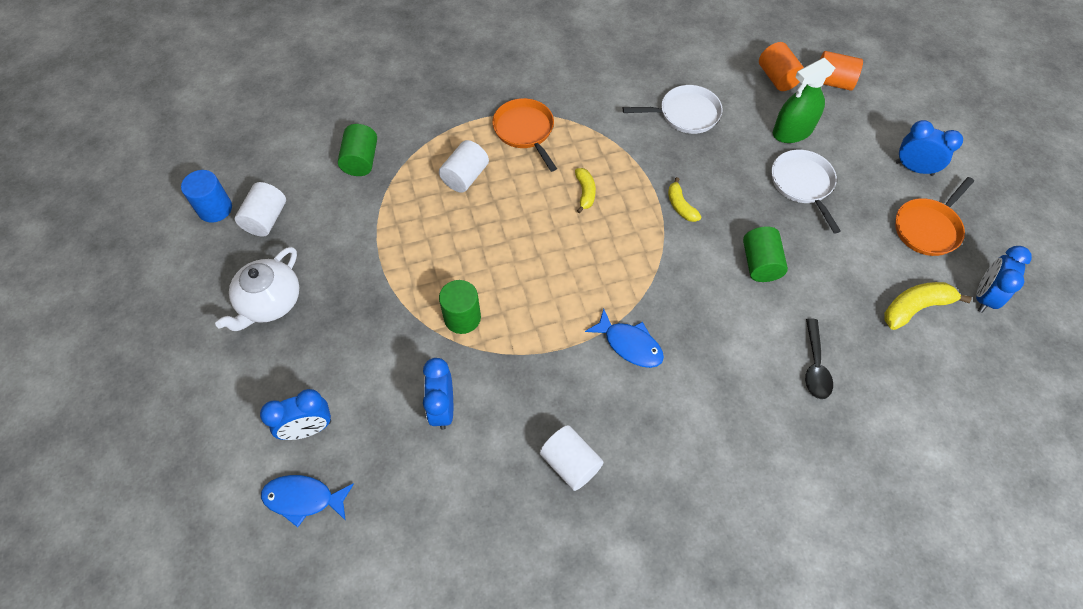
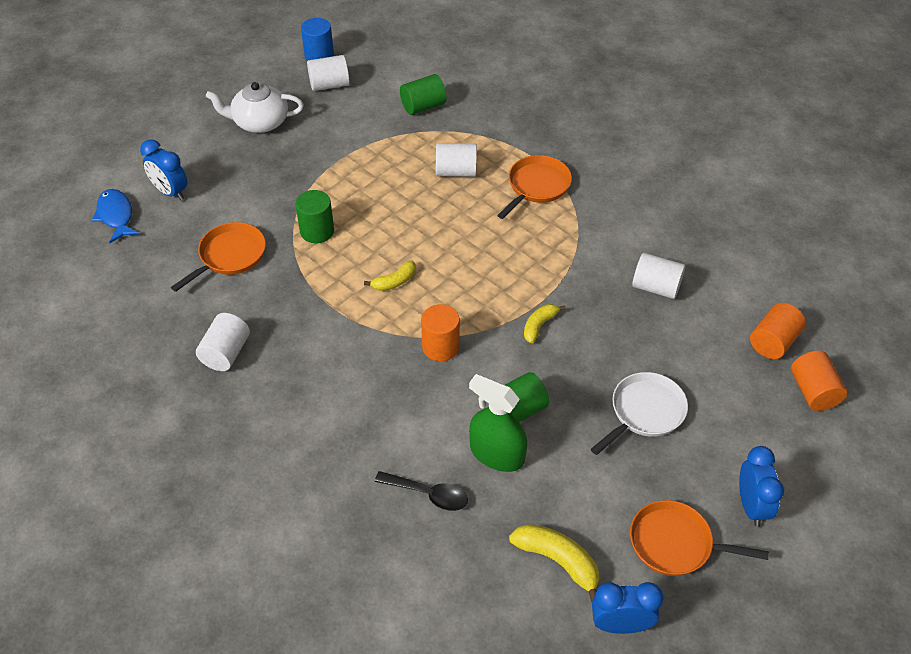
camera: 60 degrees right, 10 degrees down
blue clock [423,358,453,430] -> orange pan [171,222,266,292]
yellow banana [575,168,596,213] -> yellow banana moved to [364,260,416,291]
blue fish [585,309,664,368] -> none
white pan [623,85,723,134] -> white cylinder [632,253,685,299]
green spray bottle [773,58,835,143] -> green spray bottle moved to [469,374,527,472]
black spoon [805,318,833,399] -> black spoon turned 135 degrees counterclockwise [375,471,468,511]
none -> orange cylinder [421,304,460,361]

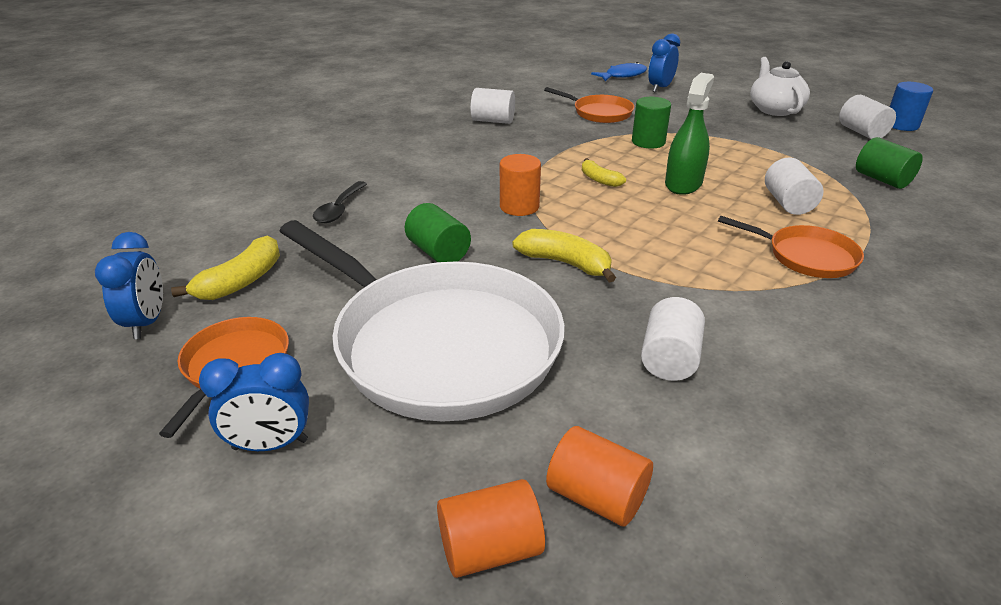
camera: 85 degrees right, 15 degrees down
green spray bottle [469,374,527,472] -> green spray bottle moved to [665,73,714,195]
yellow banana [524,304,566,343] -> yellow banana [512,229,616,282], size x1.57
white pan [591,372,688,455] -> white pan [280,220,565,422], size x2.17

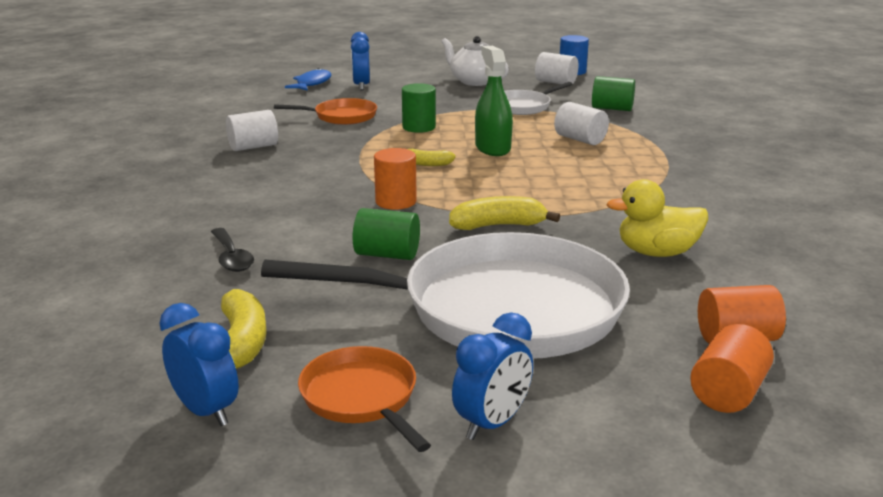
camera: 40 degrees left, 10 degrees down
white cylinder [641,297,705,381] -> yellow duck [607,179,708,257]
orange pan [718,216,864,278] -> none
none -> white pan [504,82,572,115]

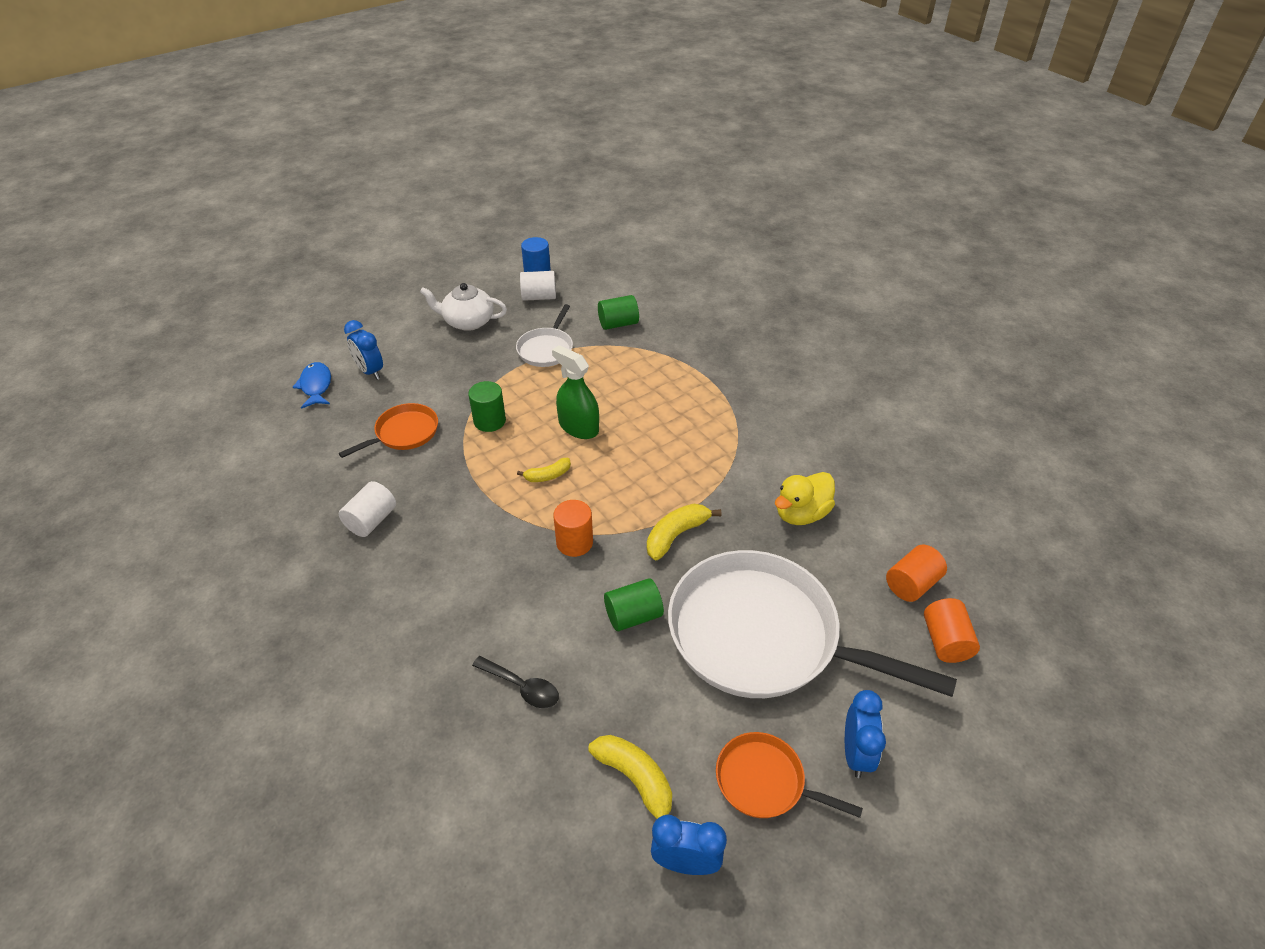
camera: 35 degrees left, 20 degrees up
white pan [261,232,630,359] -> white pan turned 120 degrees counterclockwise [668,550,957,698]
white cylinder [554,102,609,145] -> none

